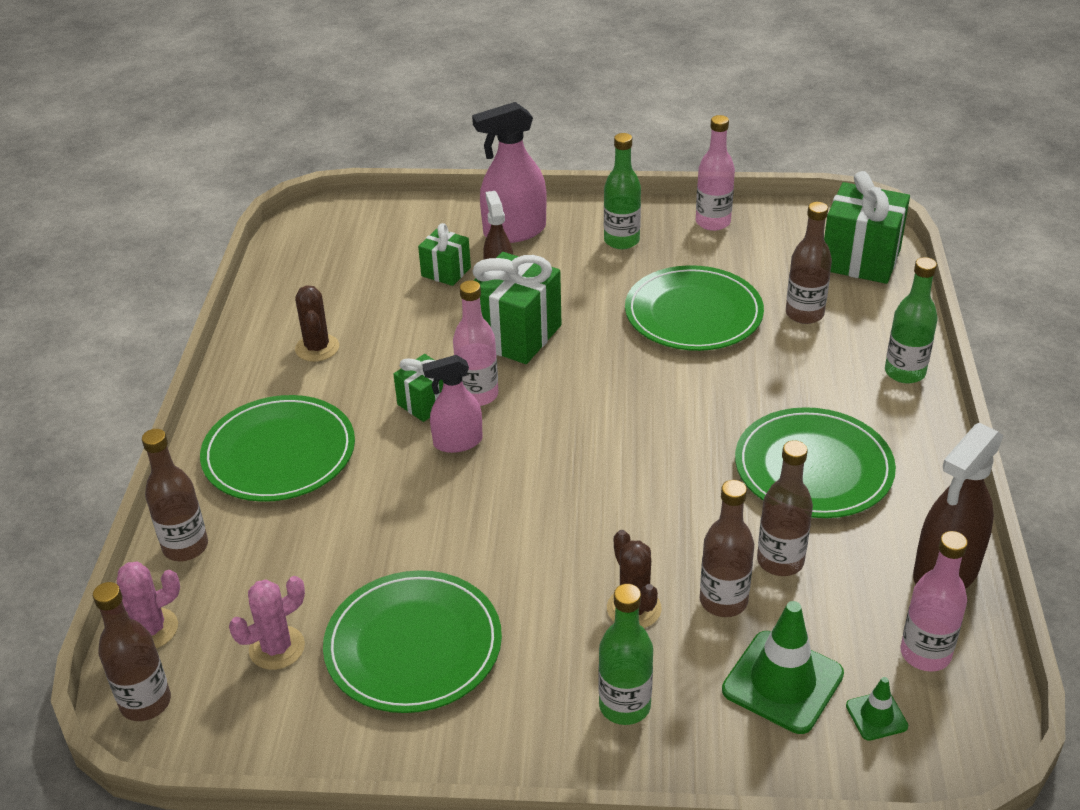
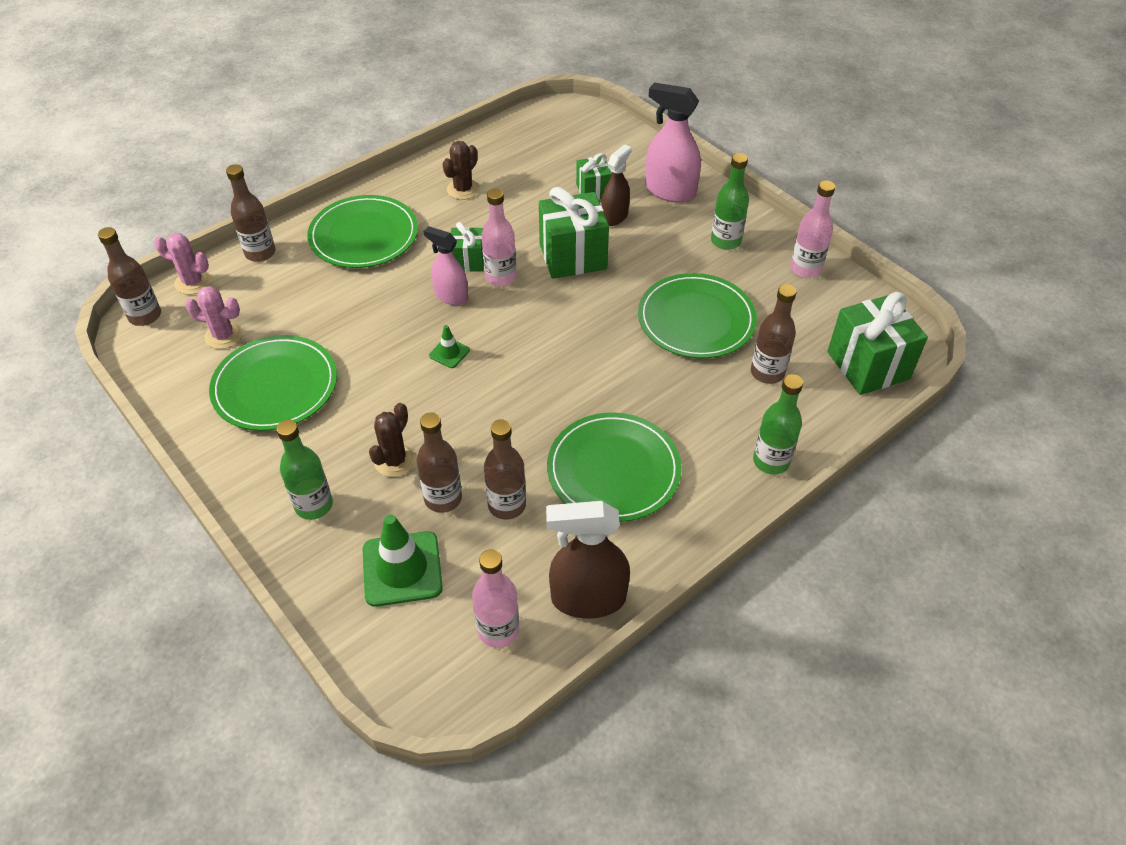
camera: 45 degrees right, 10 degrees up
green traffic cone [846,677,908,741] -> green traffic cone moved to [429,325,470,368]

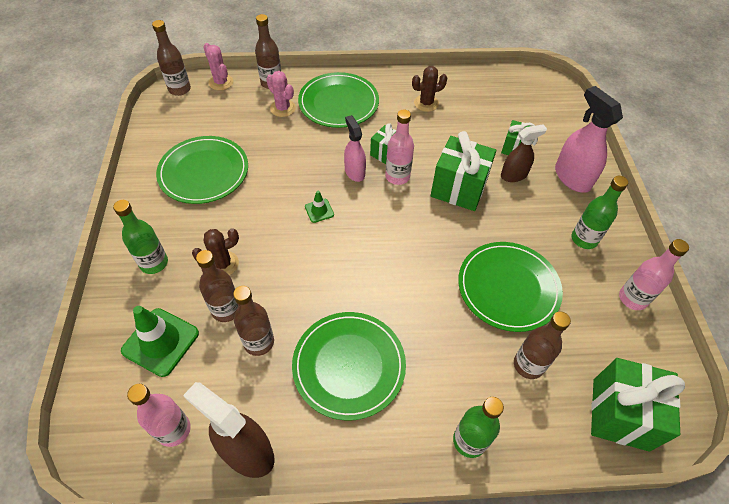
camera: 35 degrees right, 5 degrees up
pink cactus [185,286,243,349] -> pink cactus moved to [266,71,296,117]

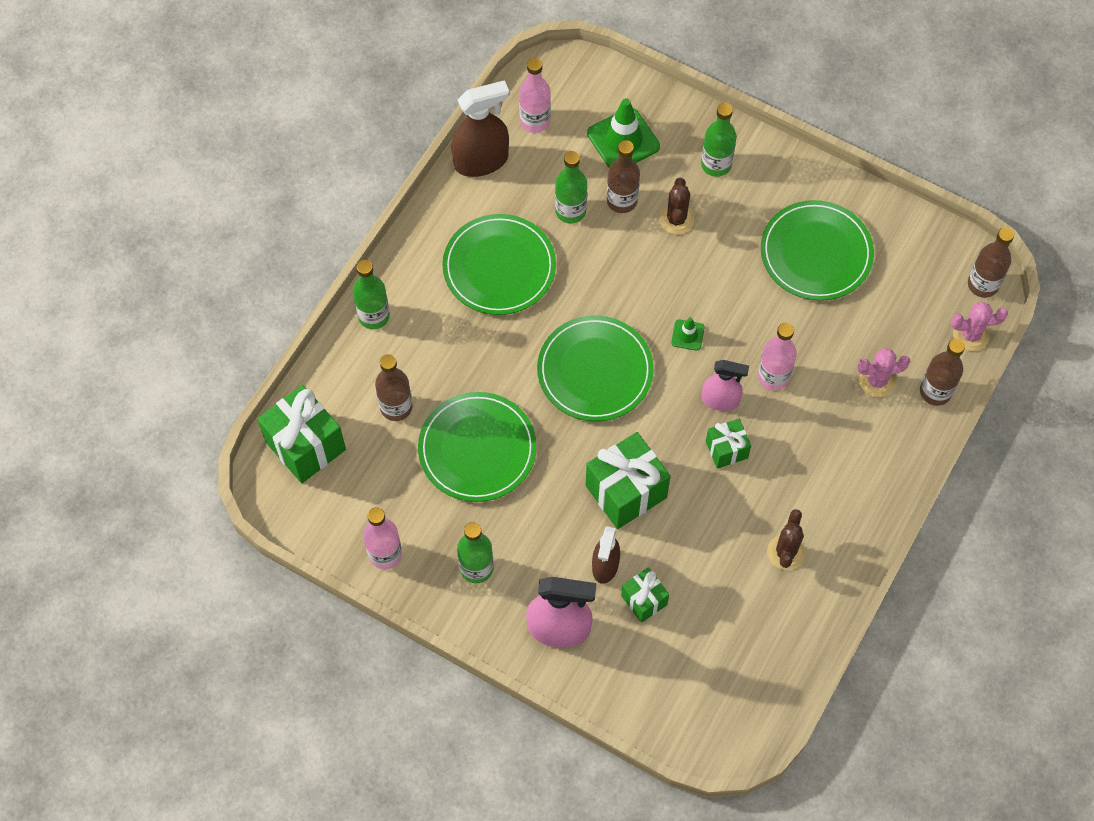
camera: 125 degrees right, 10 degrees up
brown bottle [233,286,274,356] -> green bottle [555,151,587,224]
green plate [298,72,379,128] -> green plate moved to [537,316,654,422]
pink bottle [385,110,414,185] -> pink bottle moved to [758,323,797,390]

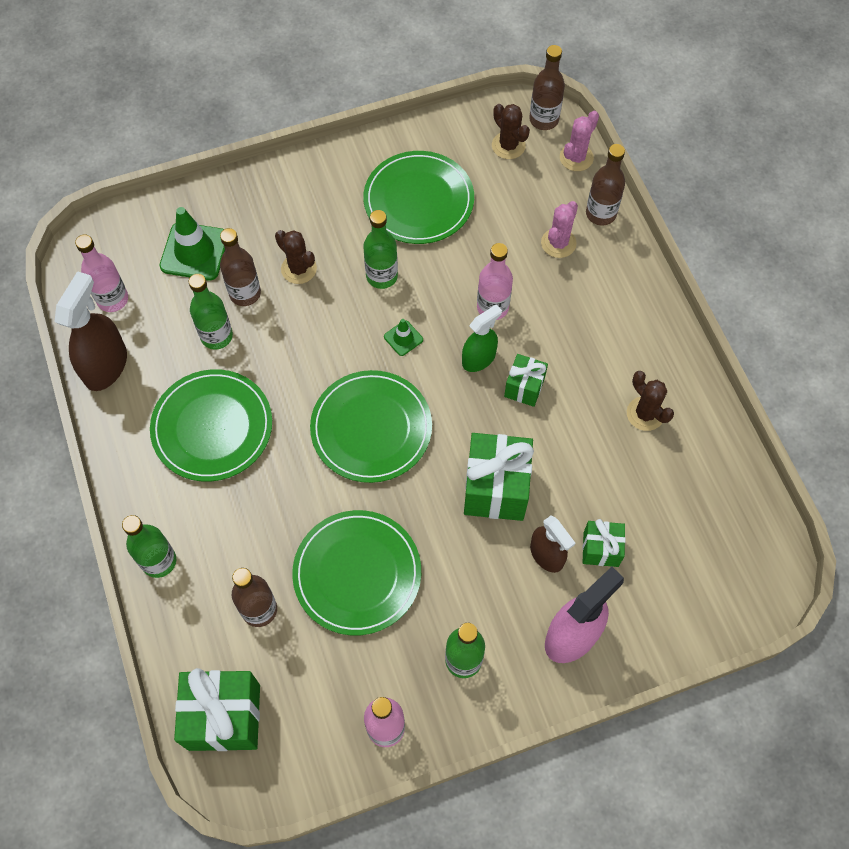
camera: 50 degrees left, 0 degrees up
green bottle [701,103,737,177] -> green bottle moved to [363,210,398,289]
pink spray bottle [702,360,749,411] -> green spray bottle [462,304,502,372]
none -> brown cactus [492,104,530,159]

